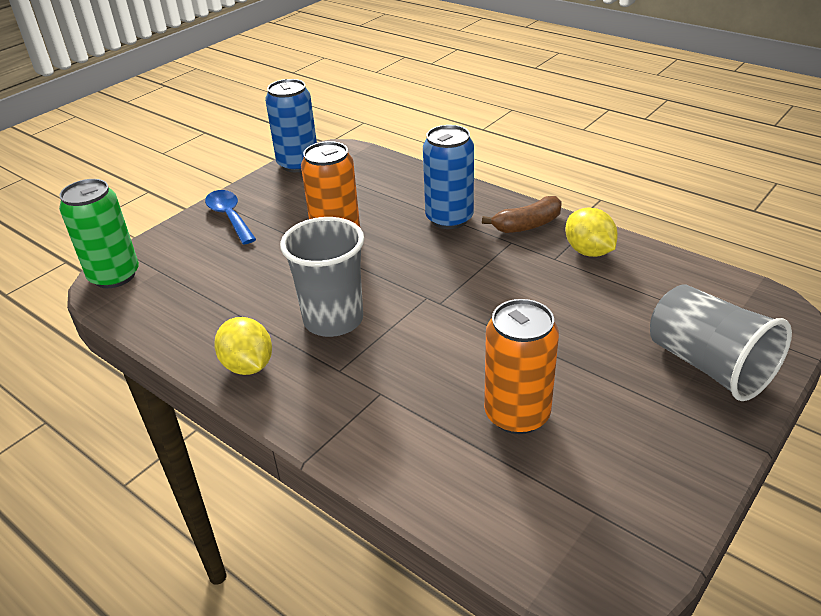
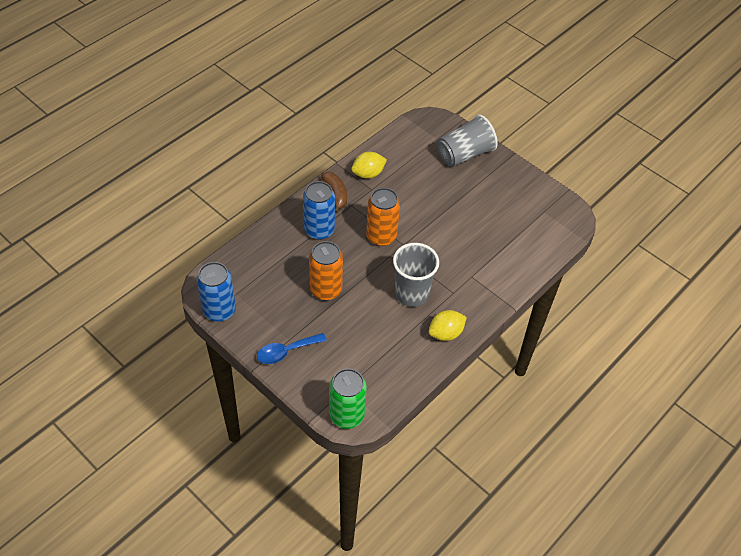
camera: 90 degrees left, 15 degrees up
orange can [484,299,559,434] -> orange can moved to [366,188,400,246]

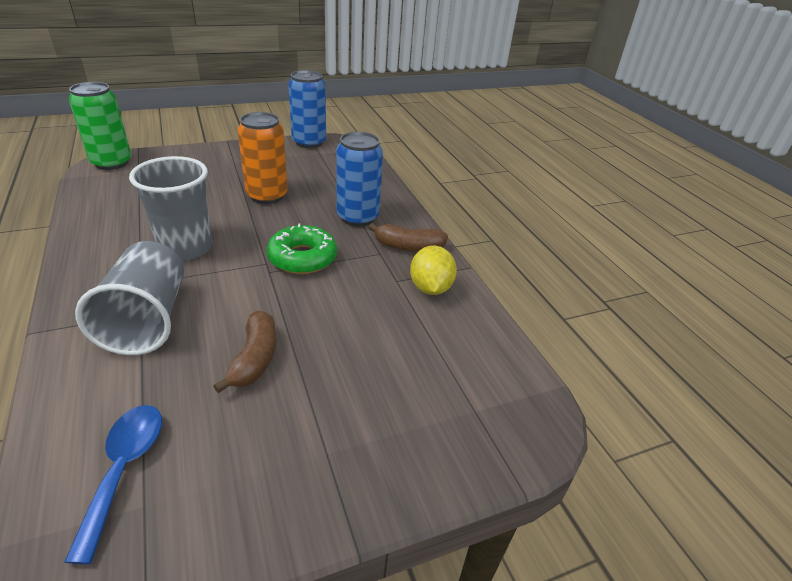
camera: 115 degrees right, 15 degrees down
blue spoon [257,333,327,364] -> blue spoon moved to [64,405,162,564]
orange can [366,188,400,246] -> green donut [267,223,337,274]
yellow lemon [429,310,467,341] -> none
grey cup [437,114,498,167] -> grey cup moved to [75,241,184,355]
none -> brown banana [214,311,276,393]

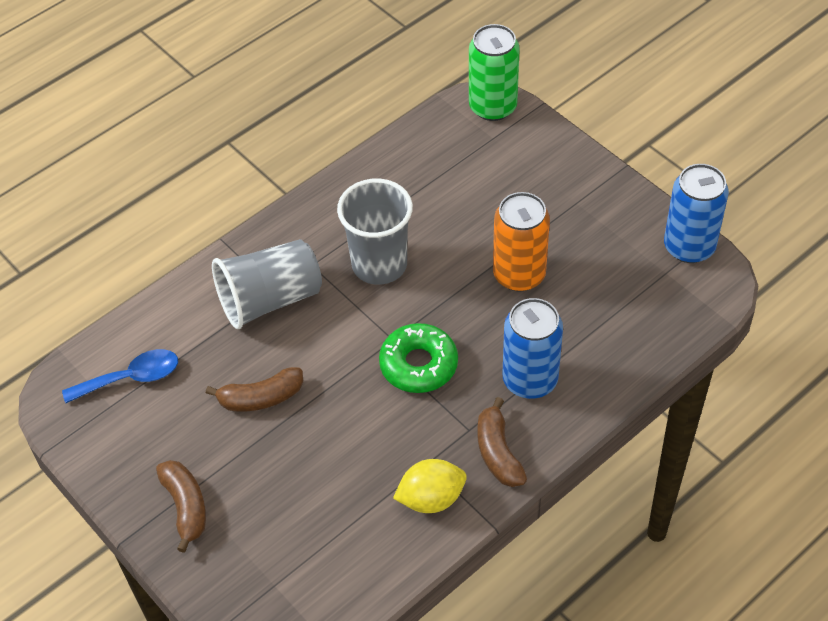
camera: 75 degrees right, 15 degrees up
none -> brown banana [156,460,206,553]

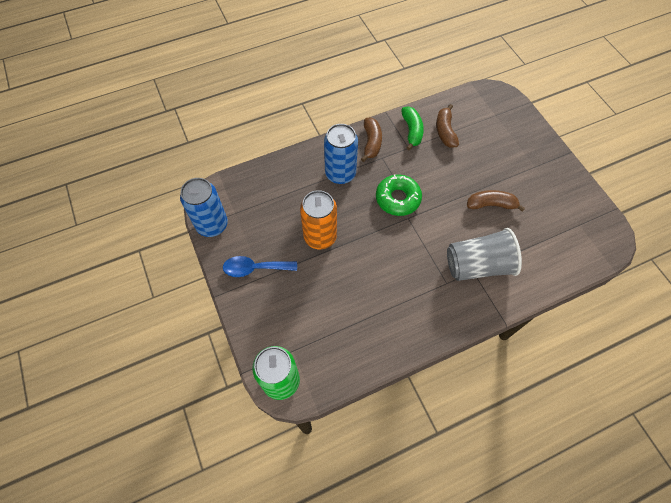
camera: 165 degrees left, 10 degrees up
blue spoon [62,349,178,403] -> blue spoon moved to [223,256,297,277]
brown banana [156,460,206,553] -> brown banana moved to [436,104,459,148]
grey cup [337,179,413,285] -> none
yellow lemon [393,459,467,513] -> green banana [401,107,424,150]

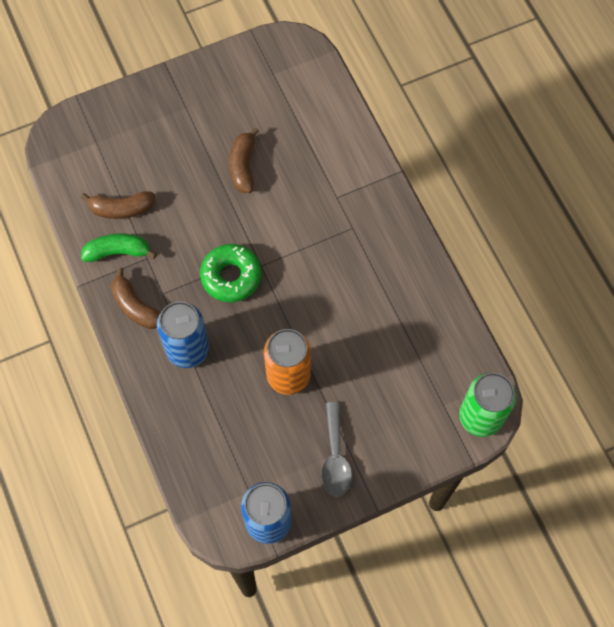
camera: 90 degrees left, 5 degrees up
blue spoon [223,256,297,277] -> grey spoon [321,402,352,497]
brown banana [361,118,382,162] -> brown banana turned 135 degrees counterclockwise [111,267,160,329]
grey cup [447,228,522,281] -> none

